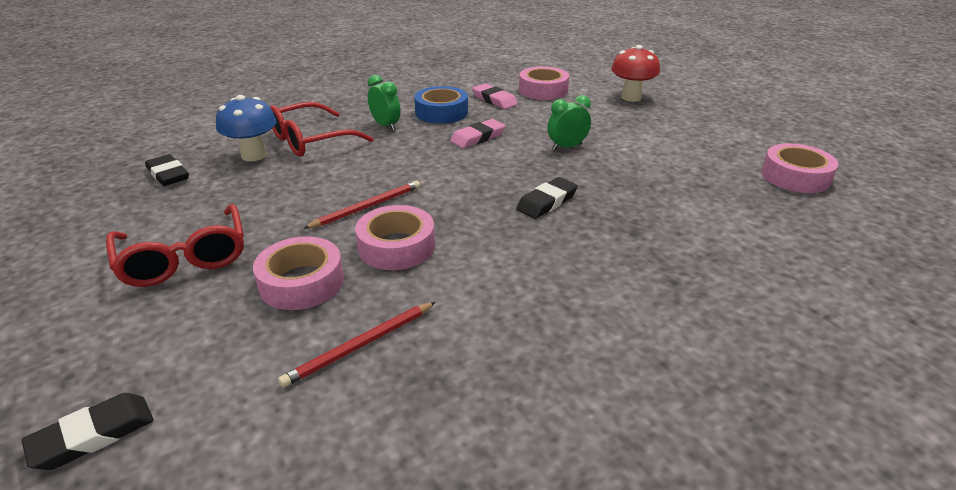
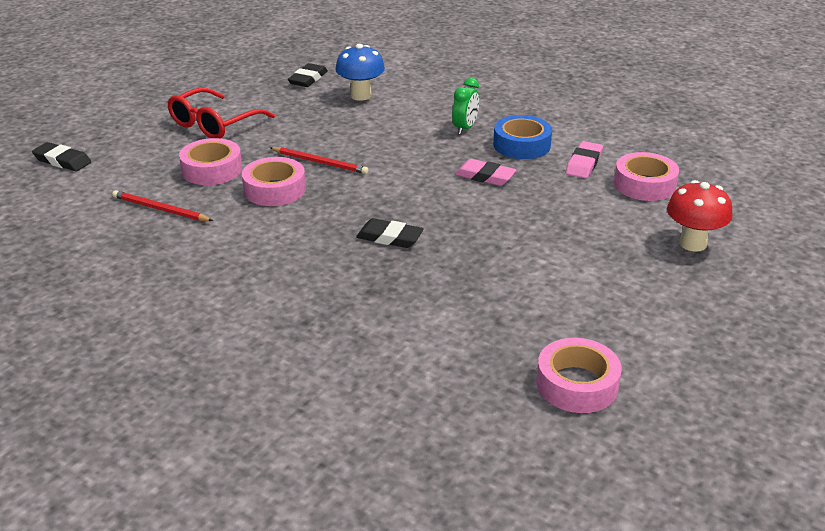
camera: 65 degrees right, 0 degrees up
red glasses [270,102,374,157] -> none
green clock [547,95,591,150] -> none

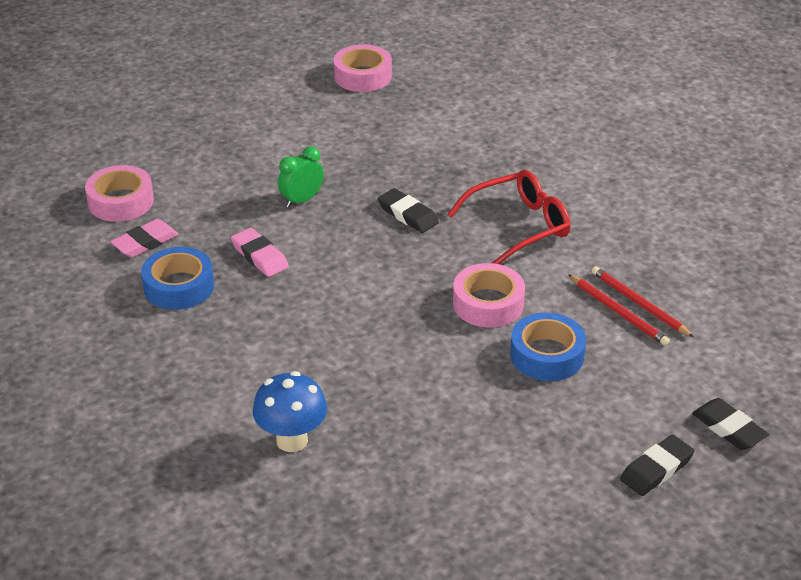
camera: 155 degrees left, 5 degrees up
red glasses [167,87,275,138] -> red glasses moved to [447,170,571,264]
pink tape [179,138,242,185] -> blue tape [510,312,586,381]
red pencil [270,147,369,174] -> red pencil moved to [592,266,694,337]
black eraser [288,63,328,87] -> black eraser moved to [620,435,695,496]
green clock [452,78,479,134] -> green clock moved to [278,146,324,207]
red mushroom [667,180,732,252] -> none

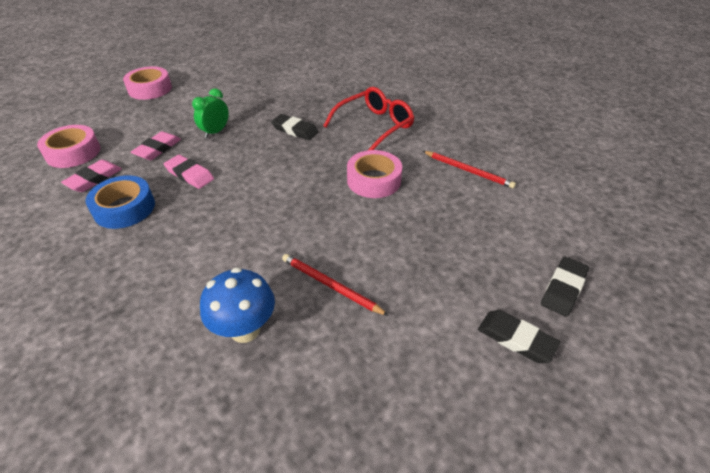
camera: 15 degrees left, 5 degrees up
pink tape [334,44,392,92] -> pink tape moved to [123,66,172,100]
blue tape [510,312,586,381] -> none
red pencil [592,266,694,337] -> red pencil moved to [282,254,389,316]
black eraser [692,398,769,450] -> black eraser moved to [478,310,560,363]
none -> pink eraser [131,131,181,160]

